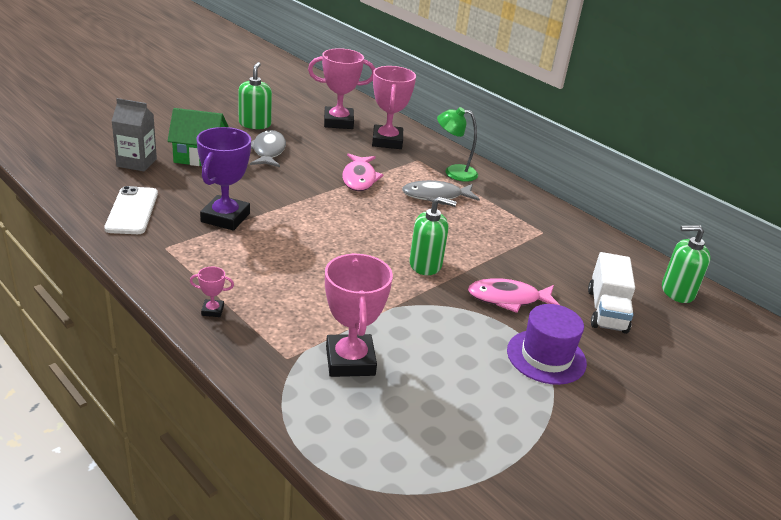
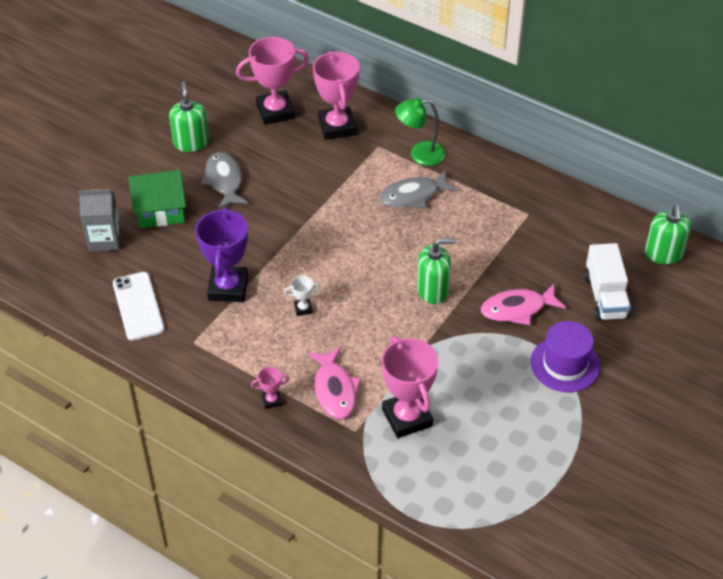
camera: 10 degrees left, 15 degrees up
pink fish [342,153,383,191] -> pink fish moved to [308,347,361,419]
green soap dispenser [662,225,711,303] -> green soap dispenser turned 75 degrees counterclockwise [645,205,691,264]
none -> white trophy [284,275,320,316]

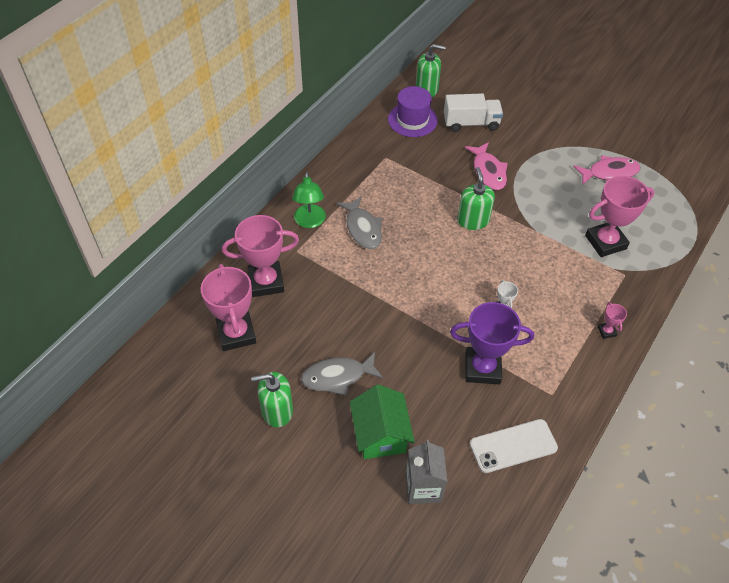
camera: 90 degrees left, 5 degrees up
pink fish [308,347,361,419] -> pink fish moved to [573,155,641,185]
purple hat [530,321,600,392] -> purple hat moved to [388,86,438,137]

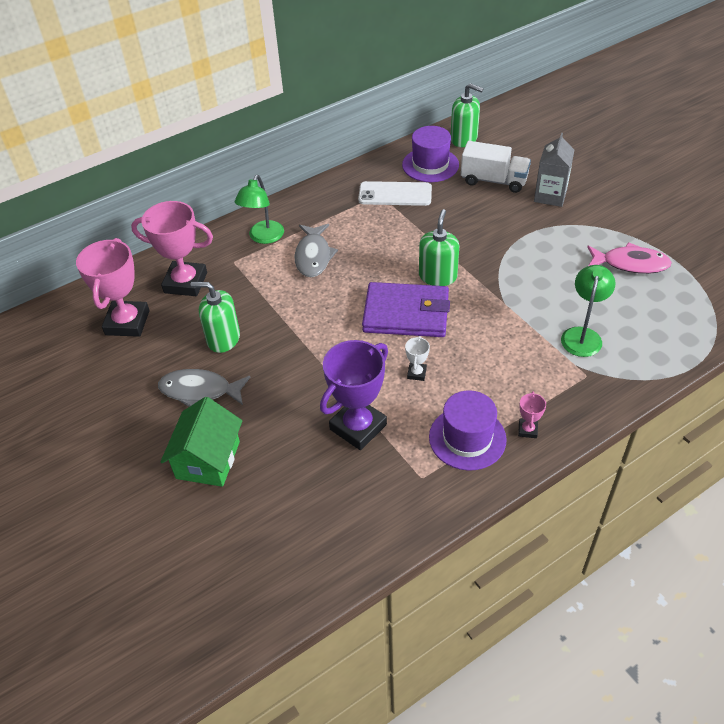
camera: 25 degrees right, 5 degrees down
green soap dispenser [251,372,293,427] -> green soap dispenser moved to [191,282,240,353]
grey carton [406,440,447,504] -> grey carton moved to [534,133,574,207]
purple trophy [450,302,534,384] -> purple trophy turned 75 degrees counterclockwise [320,340,388,450]
pink fish [465,142,508,190] -> none
white phone [470,419,558,473] -> white phone moved to [358,181,432,206]
pink trophy [585,176,655,257] -> green lamp [561,265,616,357]
none -> purple wallet [362,282,450,337]
none -> purple hat [429,390,507,471]

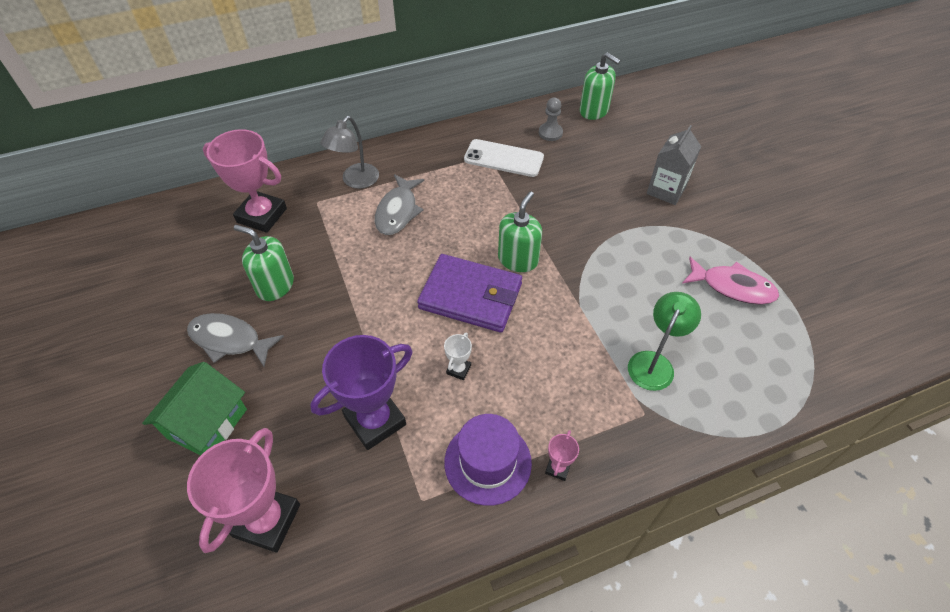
camera: 10 degrees right, 5 degrees up
pink trophy [76,238,150,337] -> pink trophy moved to [187,428,300,553]
green lamp [234,175,284,244] -> grey lamp [320,116,379,189]
purple hat [402,126,459,182] -> grey pawn [539,98,563,141]
white truck [461,141,531,193] -> none

